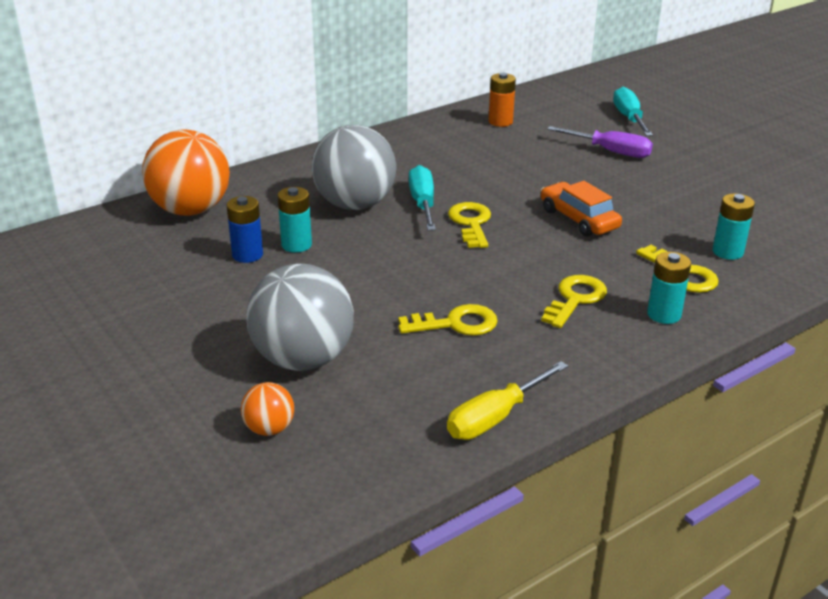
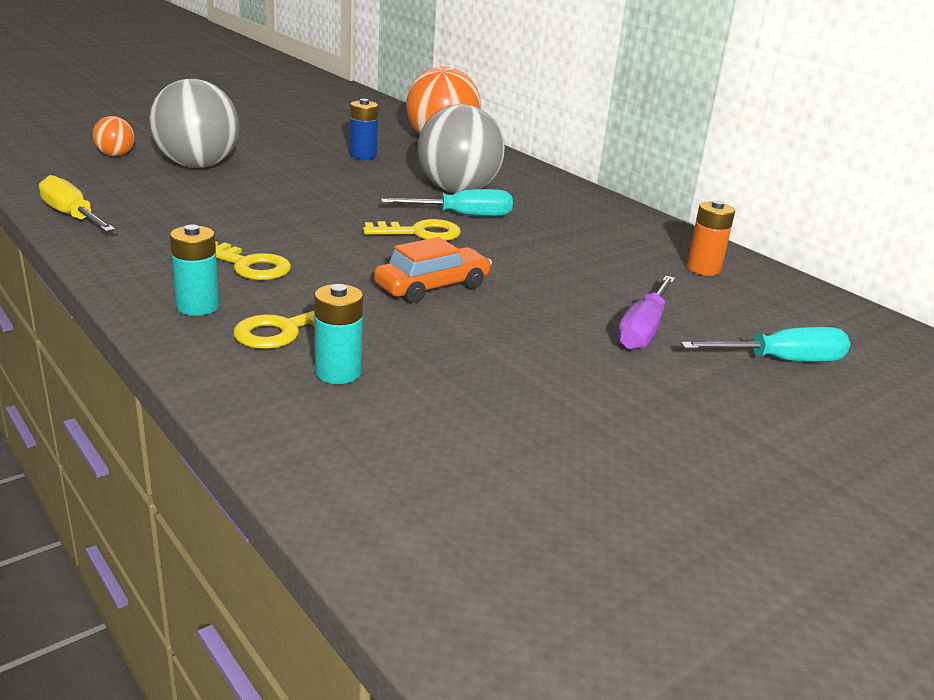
camera: 85 degrees right, 5 degrees down
turquoise battery [278,187,312,253] -> none
yellow key [398,304,498,336] -> none

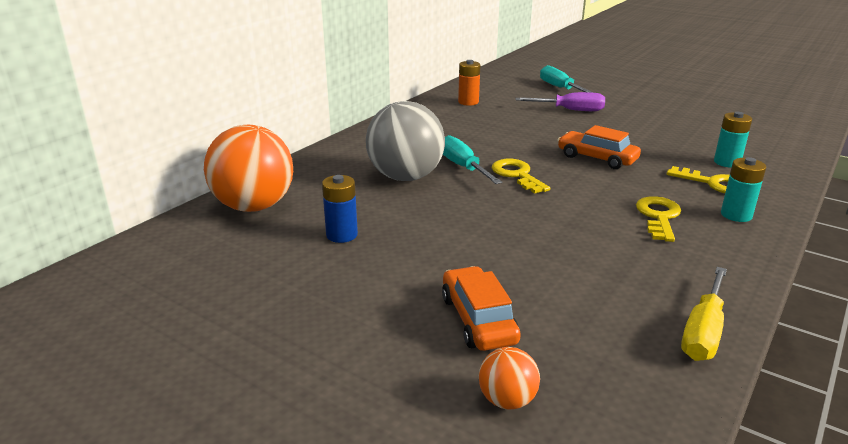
camera: 105 degrees left, 0 degrees up
grey ball [149,79,239,168] -> orange car [442,266,521,351]

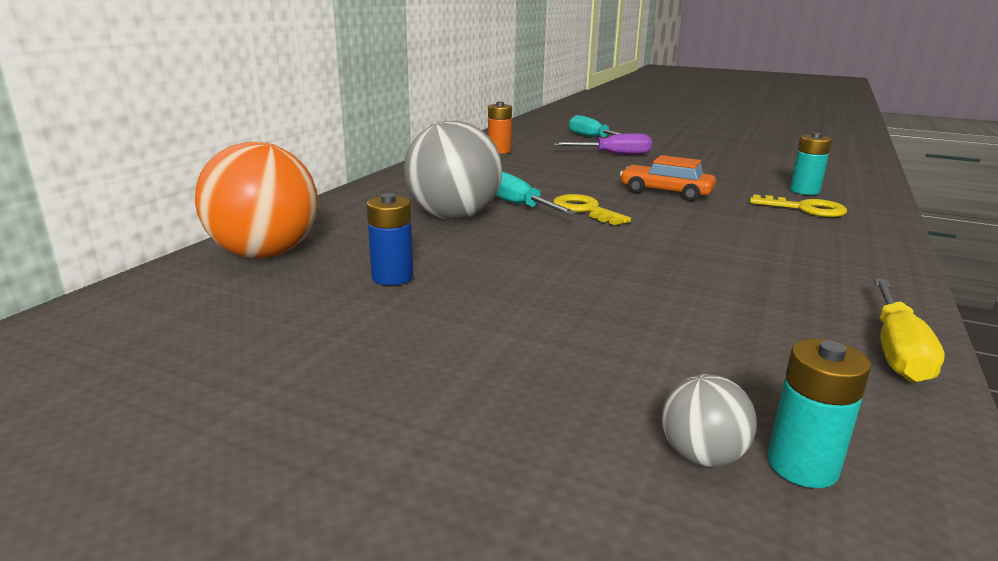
camera: 10 degrees left, 5 degrees down
orange car [442,266,521,351] -> none
orange ball [479,347,540,410] -> grey ball [662,374,757,467]
yellow key [636,196,681,242] -> none
turquoise battery [721,157,766,222] -> turquoise battery moved to [768,339,871,488]

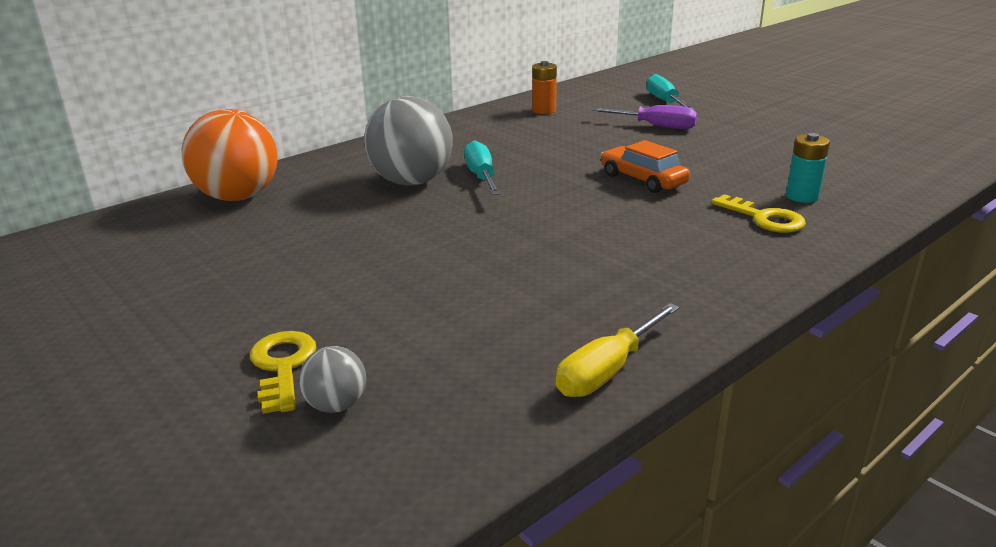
camera: 25 degrees right, 5 degrees up
blue battery [367,193,414,285] -> none
yellow key [553,194,631,225] -> yellow key moved to [250,331,316,414]
turquoise battery [768,339,871,488] -> none

